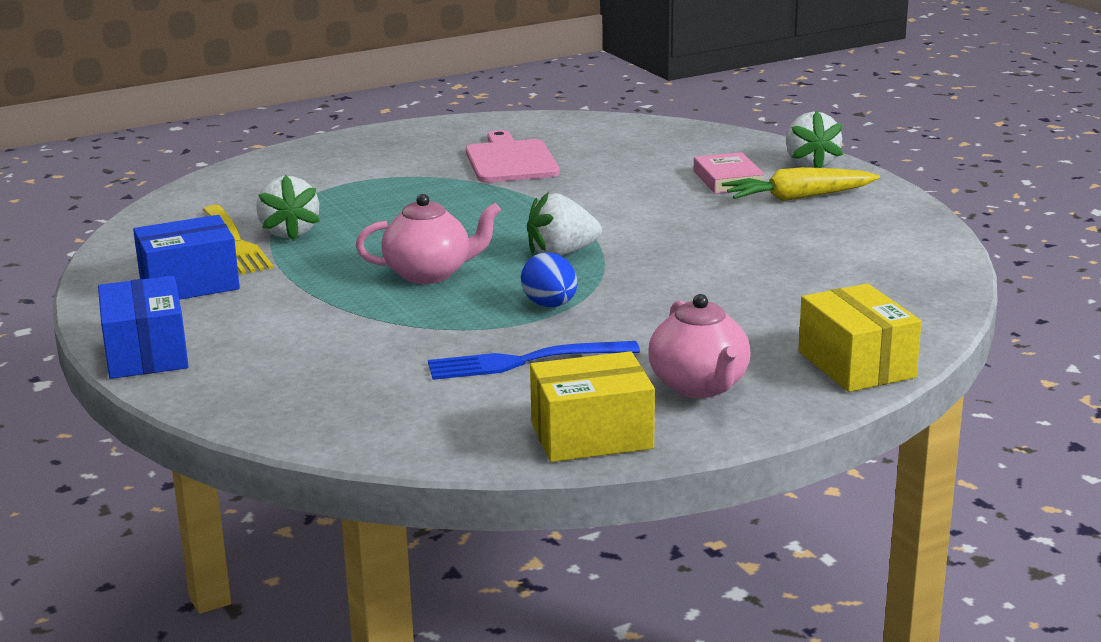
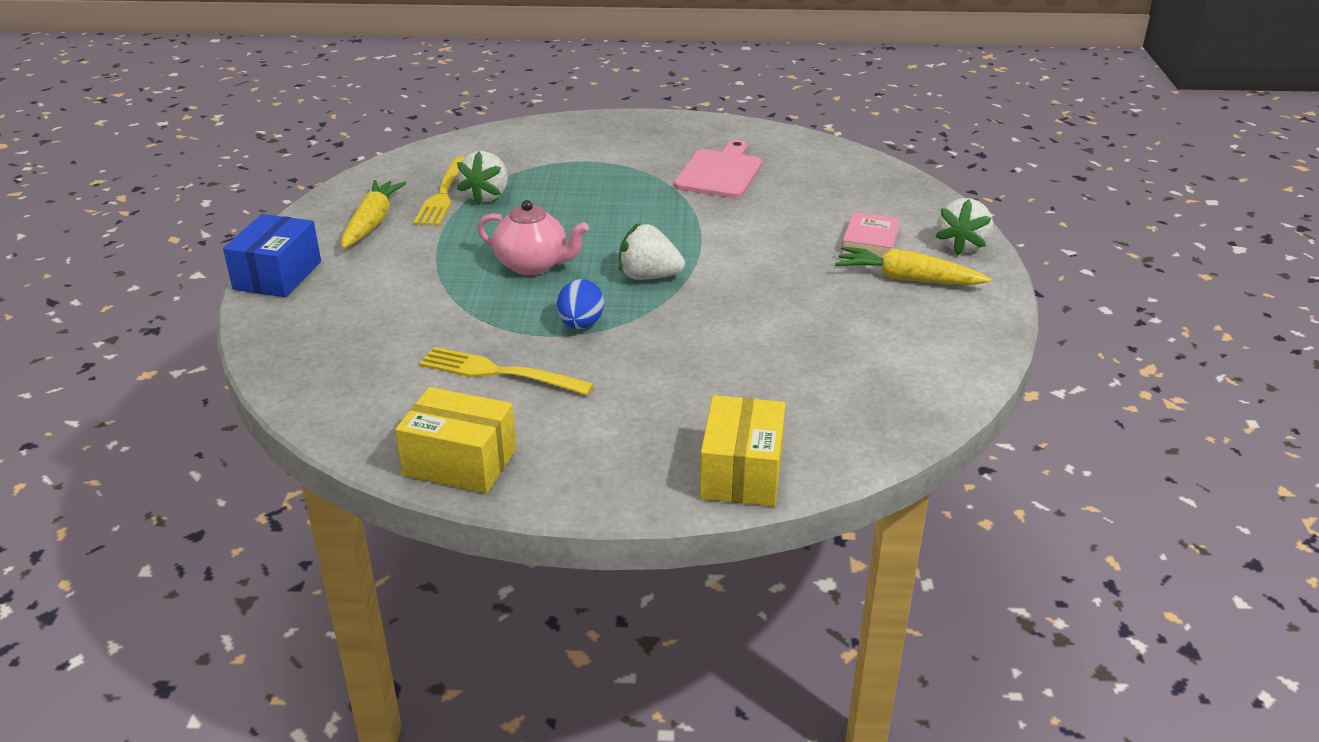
camera: 30 degrees right, 10 degrees up
blue box [133,215,240,300] -> yellow carrot [341,180,406,249]
blue fork [428,341,640,380] -> yellow fork [419,347,594,395]
pink teapot [648,294,751,398] -> none

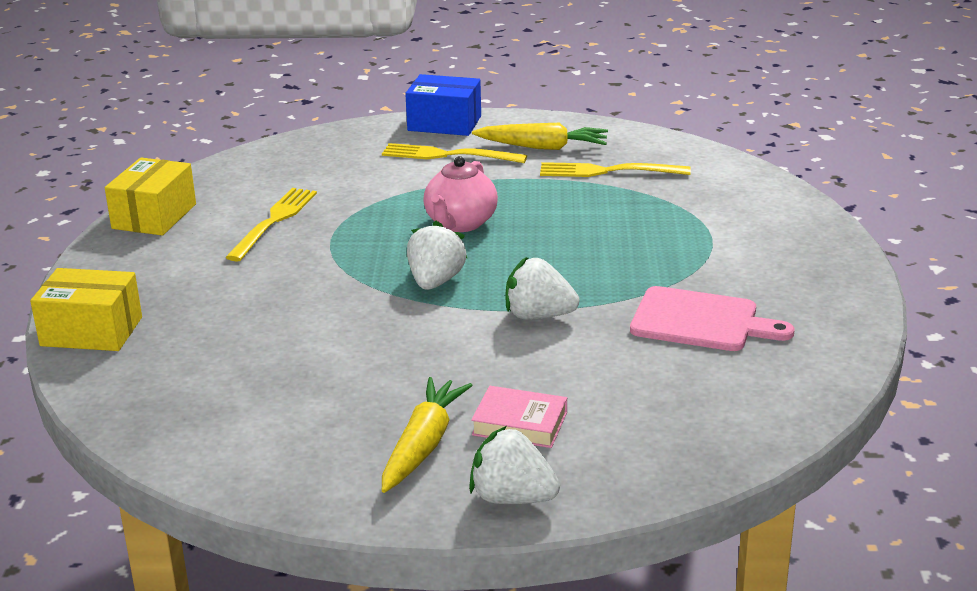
camera: 90 degrees right, 5 degrees down
white strawberry [457,151,508,205] -> white strawberry moved to [505,257,580,320]
blue egg [557,279,604,329] -> none
none -> yellow fork [382,143,527,163]

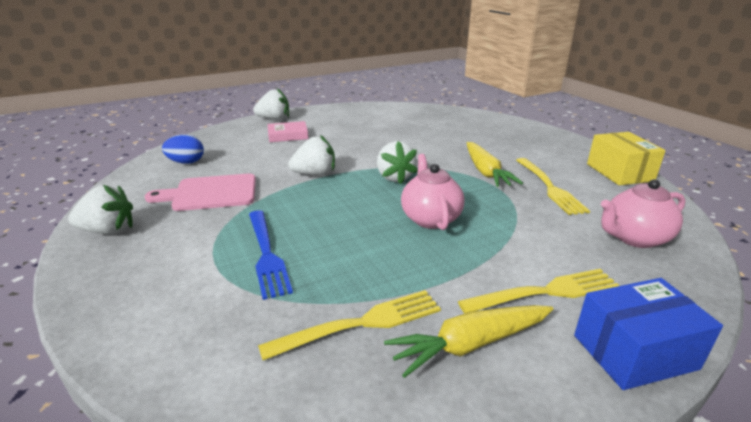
camera: 150 degrees right, 0 degrees up
yellow box [30,268,142,351] -> none
yellow carrot [382,377,473,493] -> yellow carrot moved to [467,142,523,187]
none -> white strawberry [68,185,133,235]
none -> blue egg [162,134,204,164]
none -> blue fork [249,210,293,300]
none -> pink teapot [601,179,686,248]

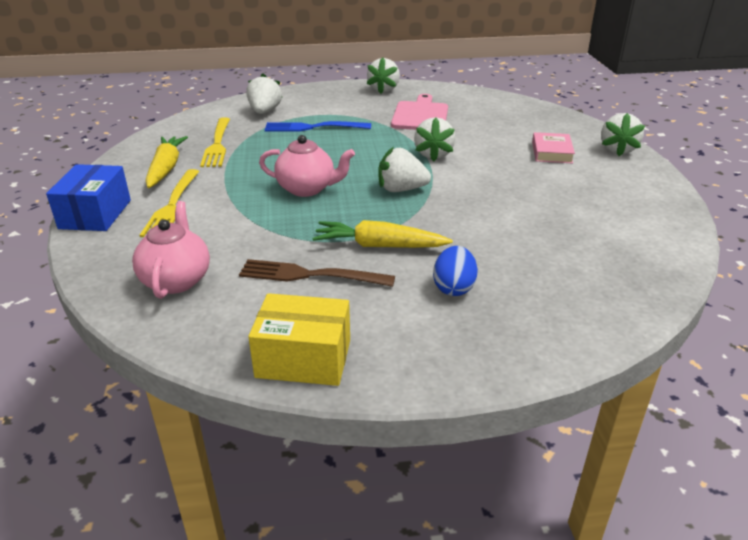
camera: 110 degrees right, 5 degrees up
blue egg [162,134,204,164] -> blue egg moved to [433,246,478,296]
yellow fork [516,158,590,215] -> brown fork [239,259,395,287]
none -> white strawberry [246,73,283,114]

